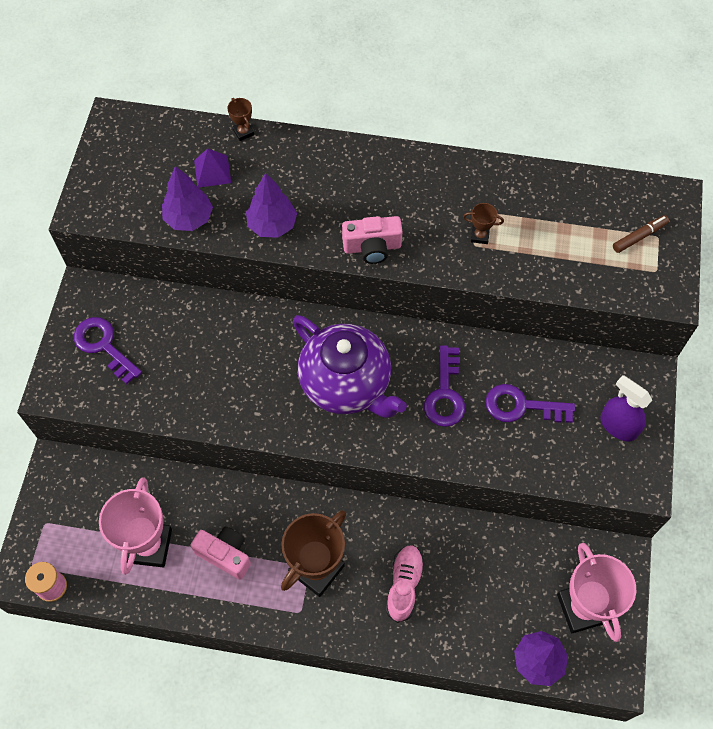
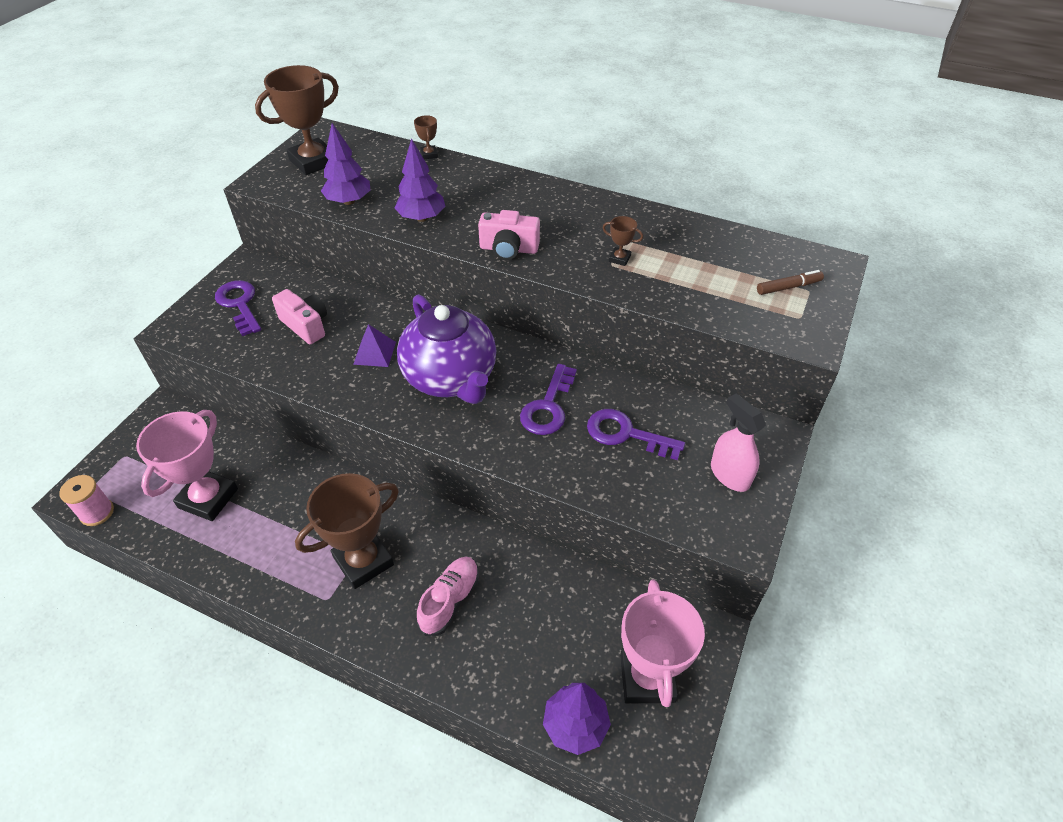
camera: 15 degrees right, 15 degrees down
pink camera [190,527,251,580] -> pink camera moved to [272,289,327,344]
purple pyramid [194,148,231,188] -> purple pyramid moved to [353,324,396,367]
purple spray bottle [600,375,652,442] -> pink spray bottle [711,394,766,492]
none -> brown trophy [255,65,339,175]

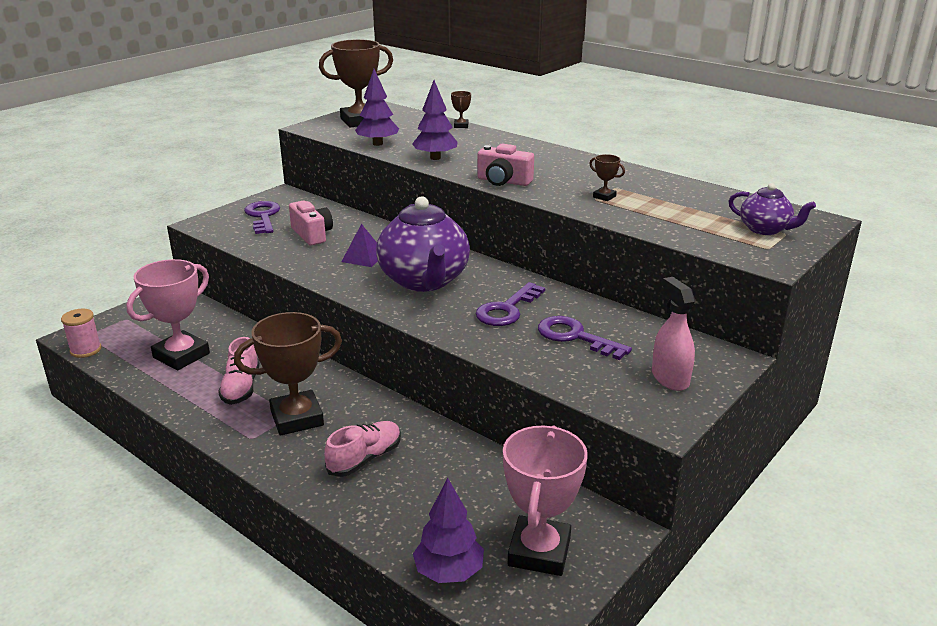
camera: 15 degrees right, 20 degrees down
brown marker [757,270,824,295] -> purple teapot [729,183,816,235]
none -> pink shoe [218,337,260,405]

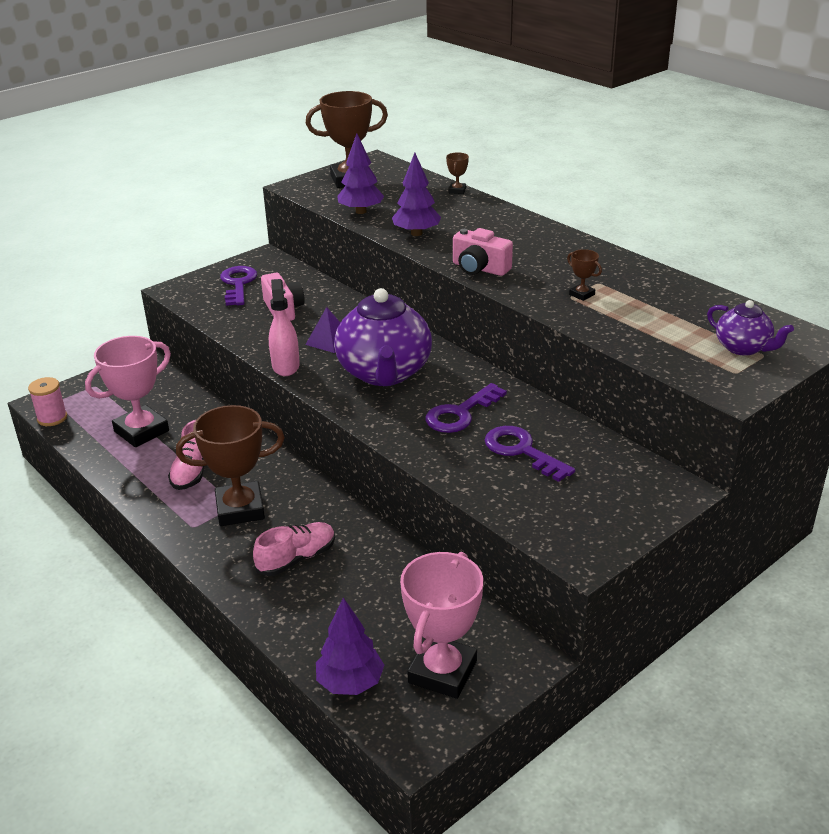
camera: 10 degrees right, 5 degrees up
pink spray bottle [652,277,695,391] -> pink spray bottle moved to [269,279,300,376]

